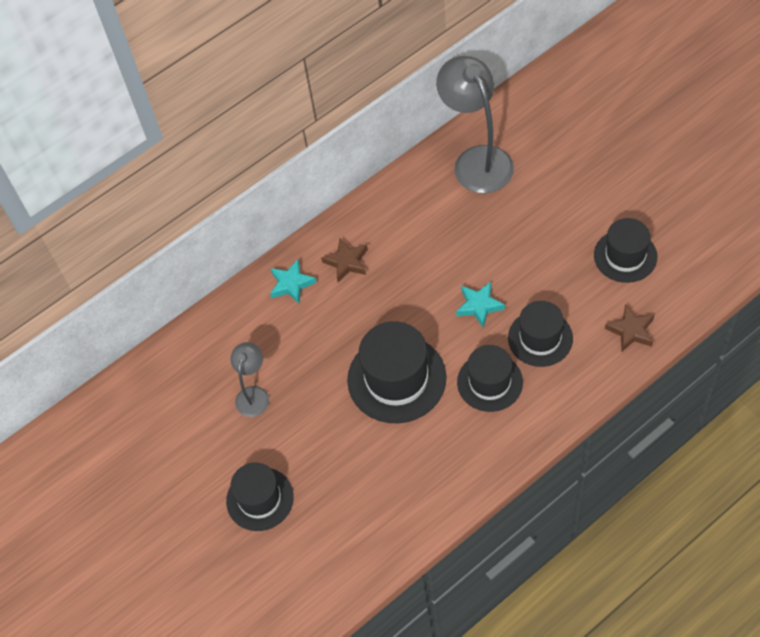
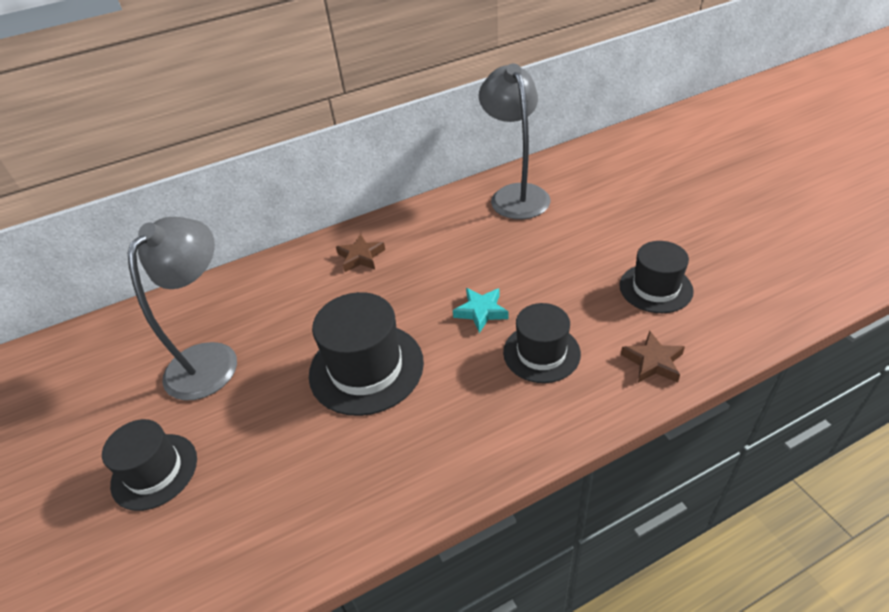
camera: 10 degrees right, 15 degrees down
grey lamp [231,342,269,417] -> grey lamp [128,217,237,401], size x1.89
turquoise star [270,259,317,304] -> none
black hat [457,345,523,412] -> none

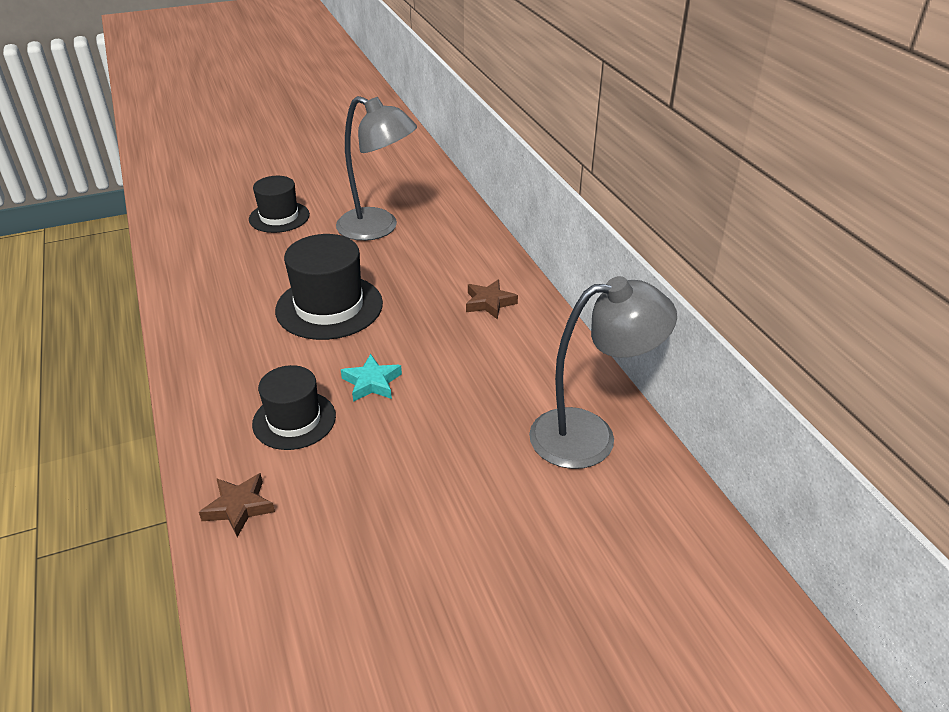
camera: 90 degrees right, 5 degrees down
black hat [619,241,694,313] -> none

